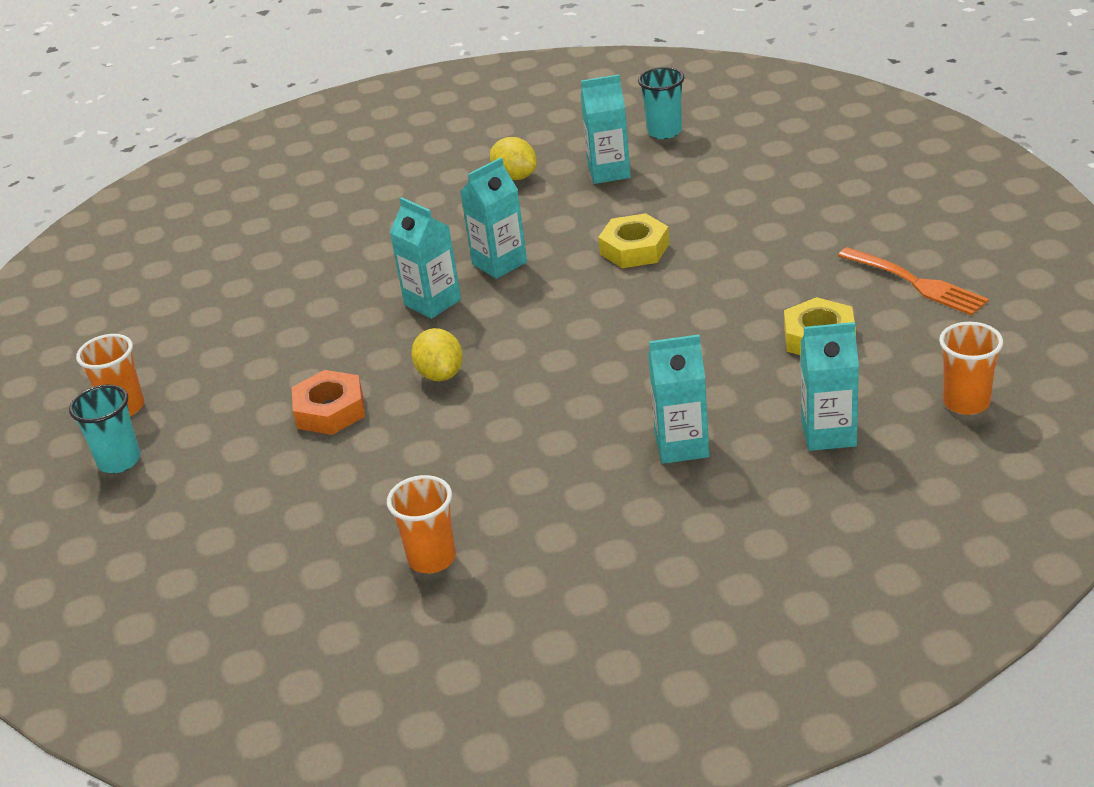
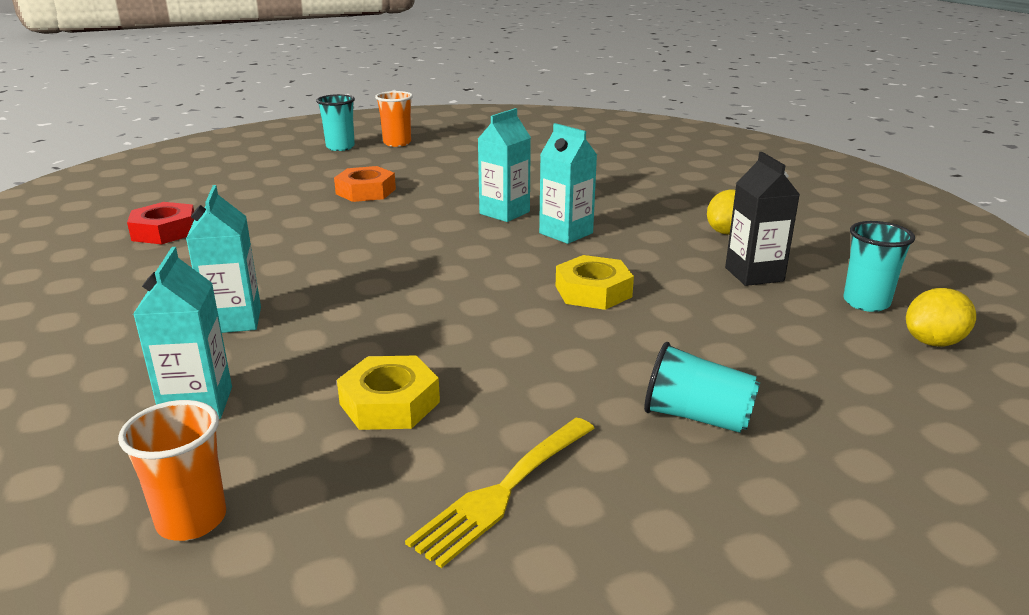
camera: 80 degrees right, 10 degrees down
orange cup [387,475,456,573] -> red nut [127,202,194,244]
yellow lemon [411,328,463,381] -> yellow lemon moved to [906,288,976,347]
turquoise carton [581,74,631,184] -> black carton [725,152,800,286]
orange fork [838,247,989,316] -> yellow fork [405,418,595,568]
none -> turquoise cup [644,342,760,433]

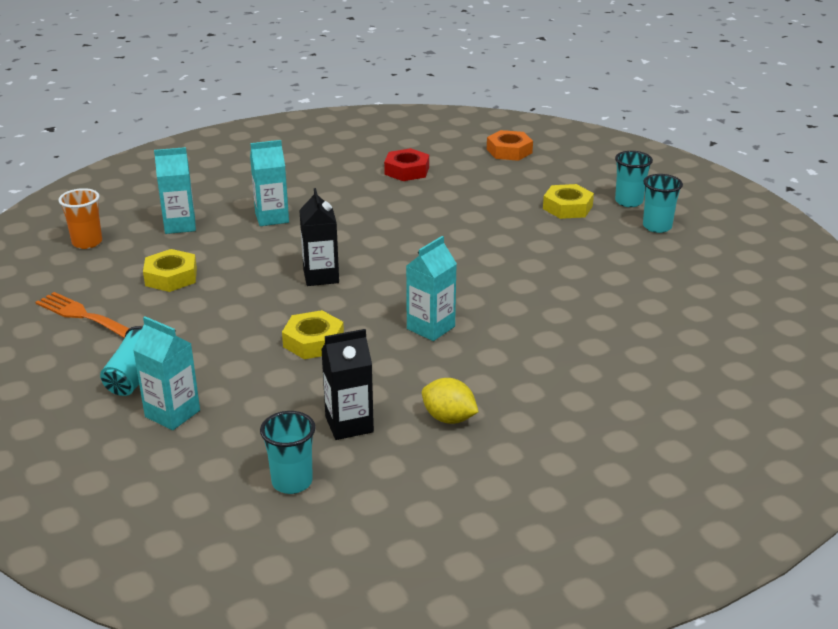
camera: 85 degrees right, 5 degrees up
orange nut [334,166,396,202] -> orange nut moved to [487,130,533,161]
orange cup [375,91,413,147] -> turquoise cup [643,174,683,233]
yellow fork [405,418,595,568] -> orange fork [36,292,130,338]
turquoise carton [478,108,531,222] -> turquoise carton moved to [133,316,200,430]
yellow lemon [906,288,976,347] -> none
none -> black carton [299,188,339,286]
none -> yellow nut [543,184,594,219]

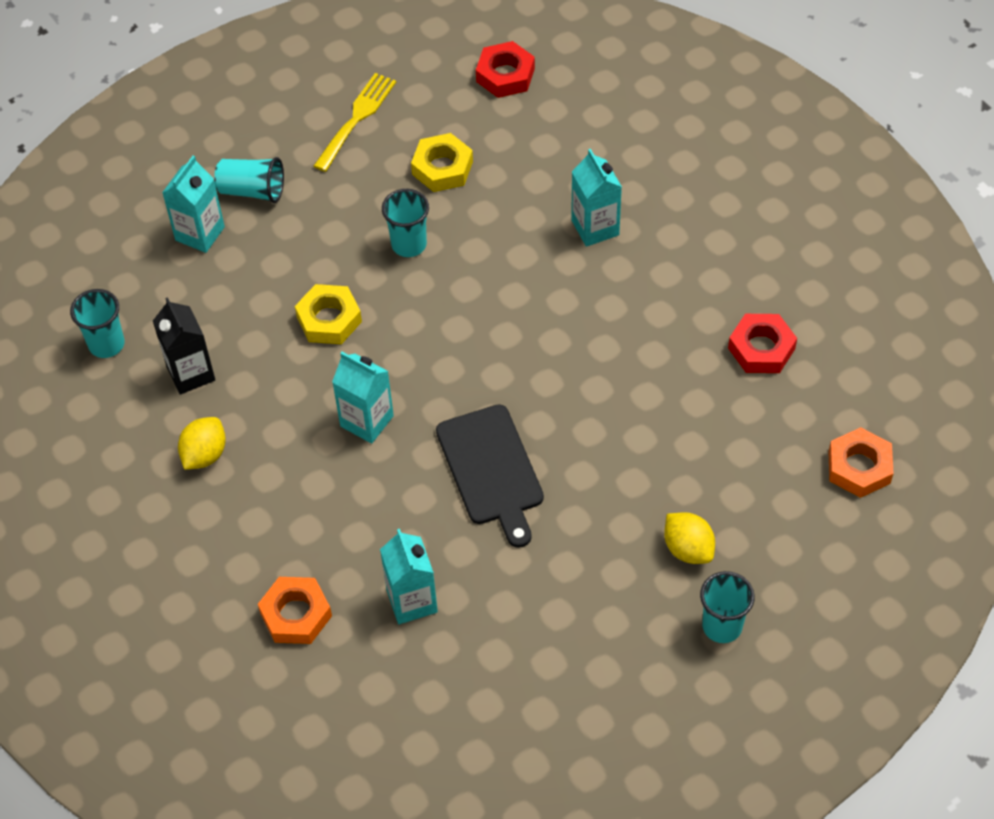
camera: 85 degrees right, 25 degrees up
orange fork [36,292,130,338] -> yellow fork [314,73,396,172]
orange cup [58,188,102,249] -> red nut [476,41,535,98]
turquoise carton [154,147,196,234] -> turquoise carton moved to [380,529,438,624]
black carton [299,188,339,286] -> none
yellow nut [543,184,594,219] -> yellow lemon [664,512,715,564]
turquoise cup [643,174,683,233] -> turquoise cup moved to [382,189,429,257]
none -> orange nut [258,577,332,644]
none -> black cutting board [436,404,544,548]

